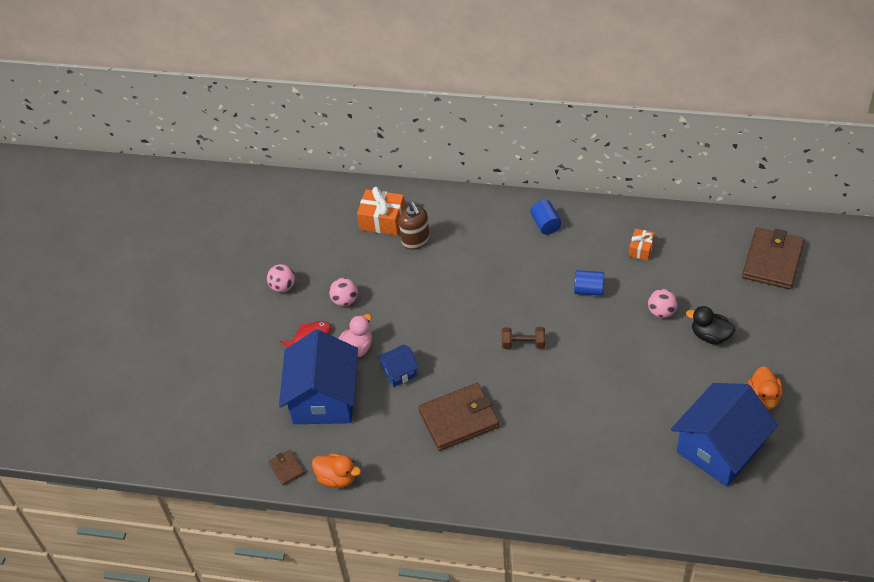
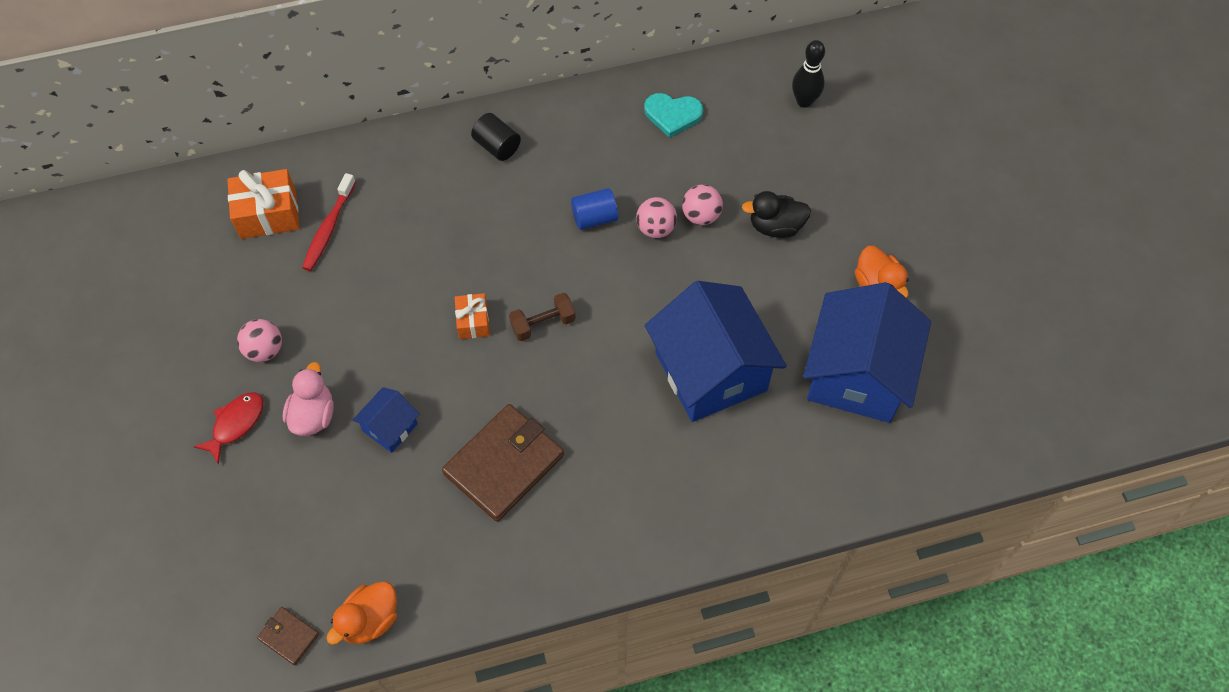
camera: 30 degrees left, 10 degrees up
pink ball [267,264,295,292] -> pink ball moved to [636,197,677,238]
blue house [279,330,358,424] -> blue house moved to [645,281,787,422]
orange duck [312,453,361,488] -> orange duck turned 135 degrees clockwise [326,581,397,645]
brown soap dispenser [399,202,430,250] -> red toothbrush [302,173,356,271]
blue cylinder [530,200,562,235] -> black cylinder [471,113,521,161]
orange gift [629,229,655,260] -> orange gift moved to [455,293,490,339]
brown wallet [742,227,805,289] -> black bowling pin [792,40,825,108]
none -> turquoise heart [644,93,703,138]

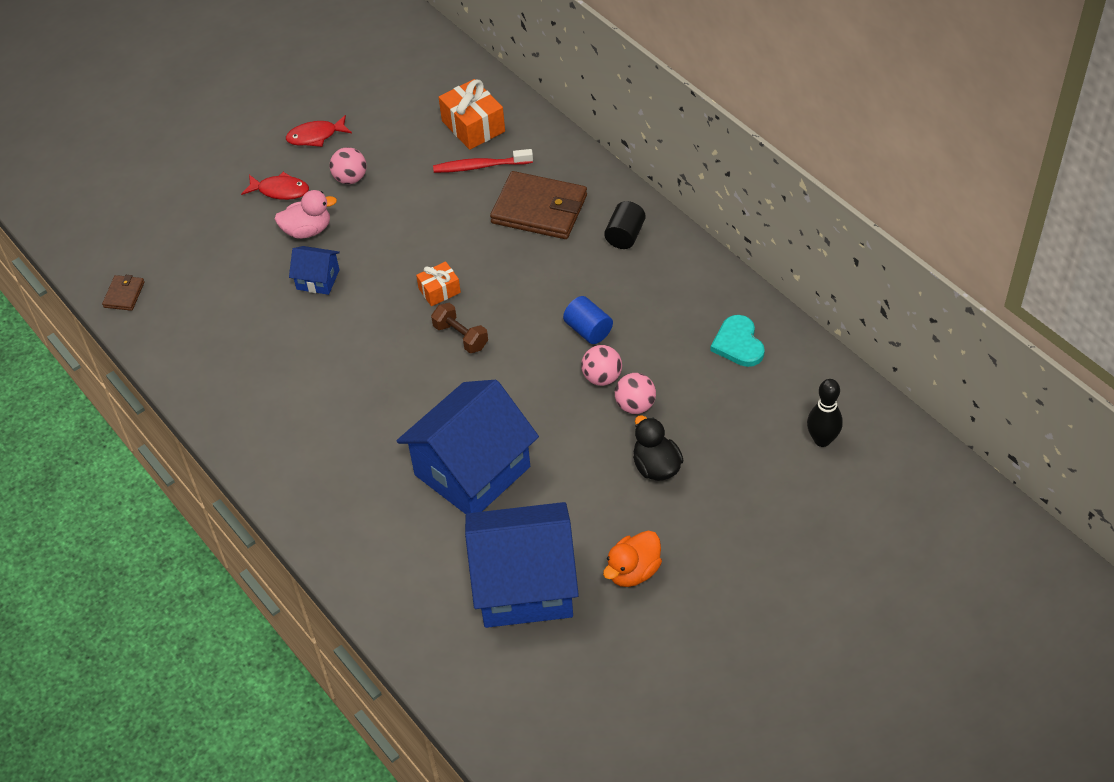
camera: 70 degrees right, 10 degrees down
orange duck [326,581,397,645] -> none
brown wallet [442,404,564,522] -> brown wallet moved to [490,171,587,239]
none -> red fish [286,115,352,147]

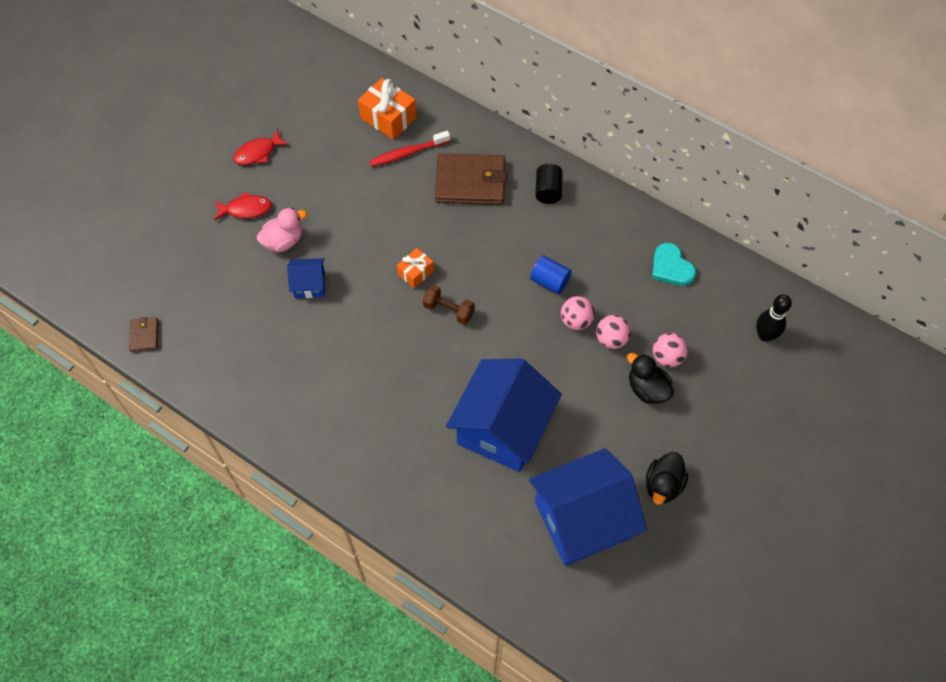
camera: 20 degrees left, 10 degrees up
pink ball [330,147,367,184] -> pink ball moved to [653,333,688,367]
orange duck [603,530,662,587] -> black duck [646,452,688,505]

